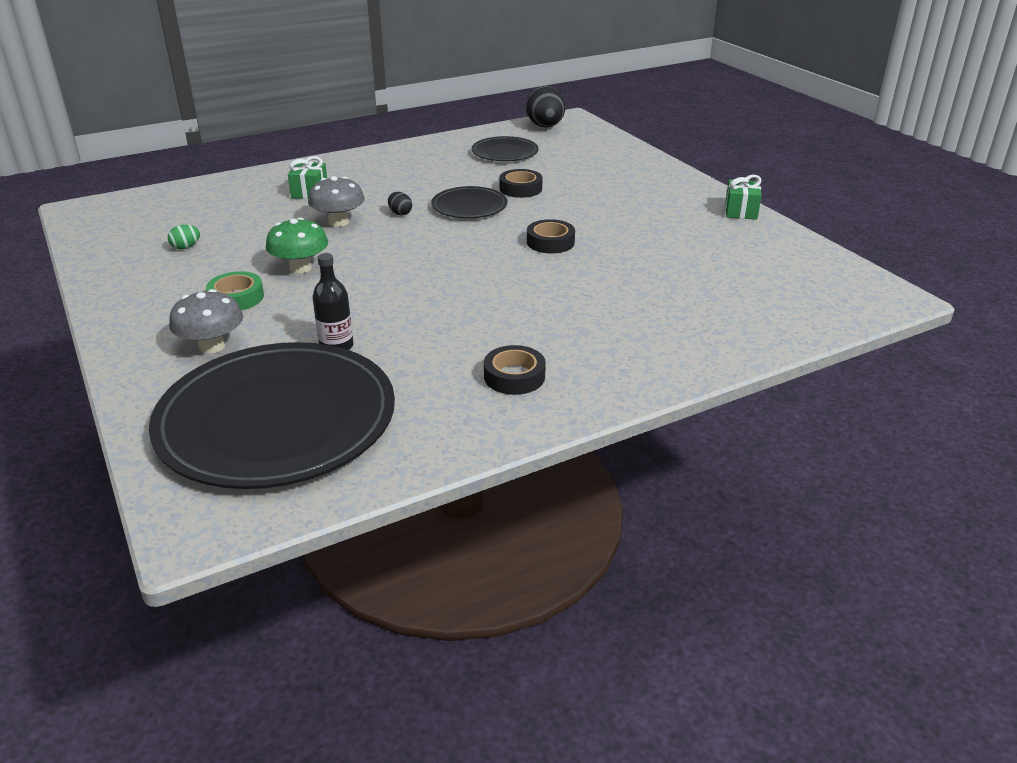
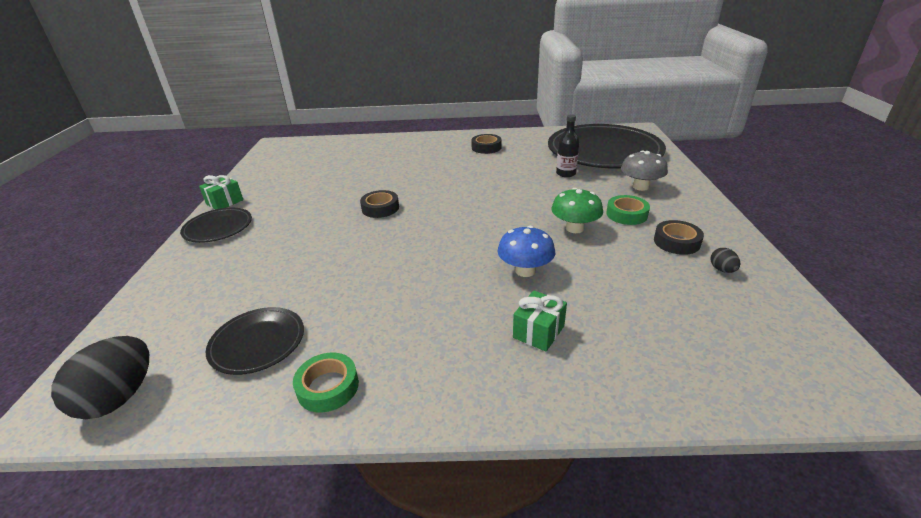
camera: 150 degrees left, 0 degrees up
green egg [168,225,200,249] -> none
grey mushroom [308,176,365,227] -> blue mushroom [497,226,555,277]
black egg [388,192,412,215] -> black egg moved to [710,248,740,273]
black plate [431,186,508,218] -> black plate moved to [180,208,252,243]
black tape [499,169,542,198] -> black tape moved to [654,220,704,255]
none -> green tape [293,353,359,413]

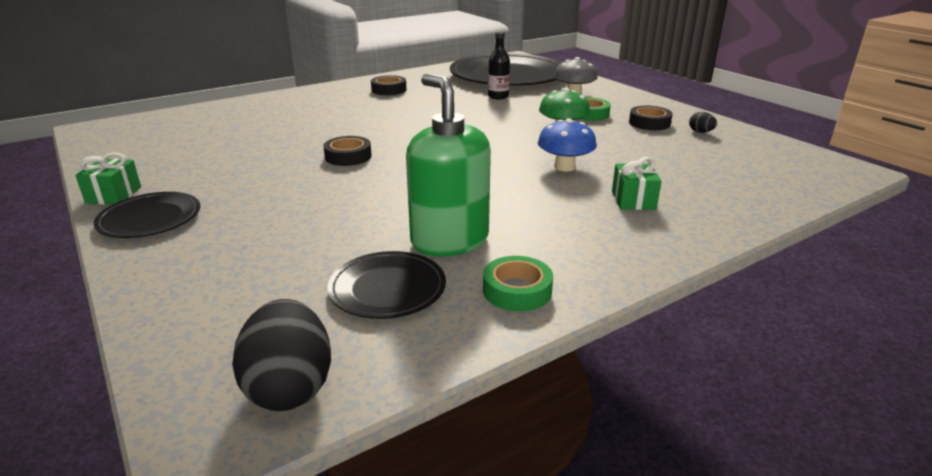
camera: 35 degrees left, 5 degrees down
none -> green soap dispenser [406,74,491,256]

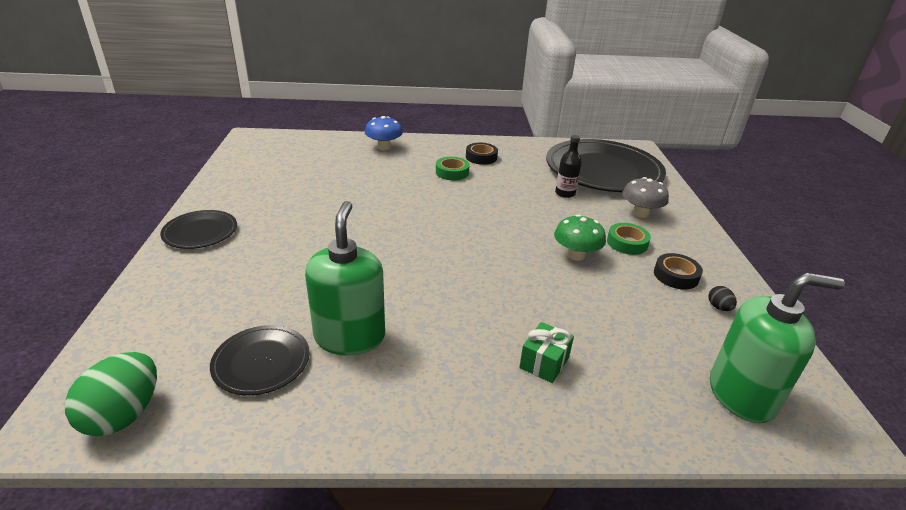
camera: 30 degrees right, 5 degrees up
green gift [75,152,141,205] -> none
black egg [232,299,331,411] -> green egg [65,352,157,437]
black tape [323,136,372,166] -> none
green tape [483,256,553,311] -> green tape moved to [436,157,469,180]
blue mushroom [538,119,597,172] -> blue mushroom moved to [365,116,403,150]
none -> green soap dispenser [710,273,845,423]

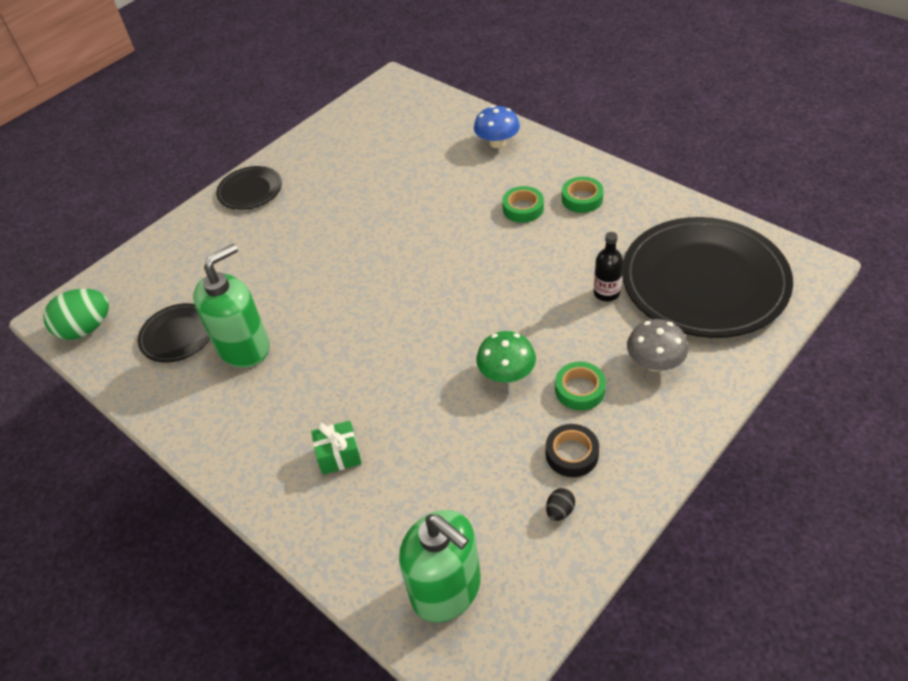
camera: 50 degrees right, 15 degrees up
black tape [466,143,498,165] -> green tape [562,177,604,213]

